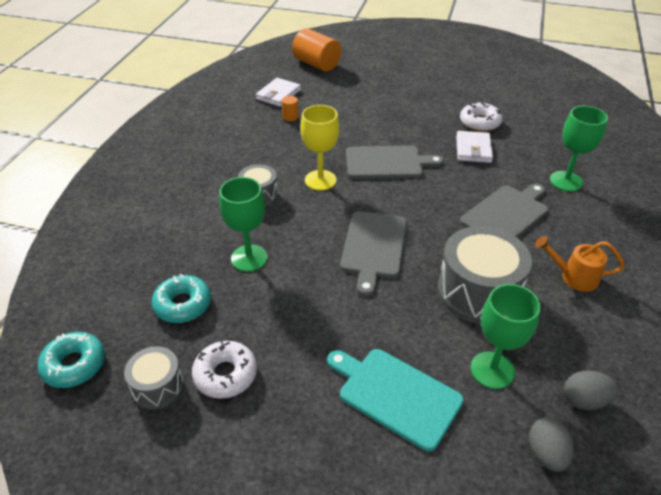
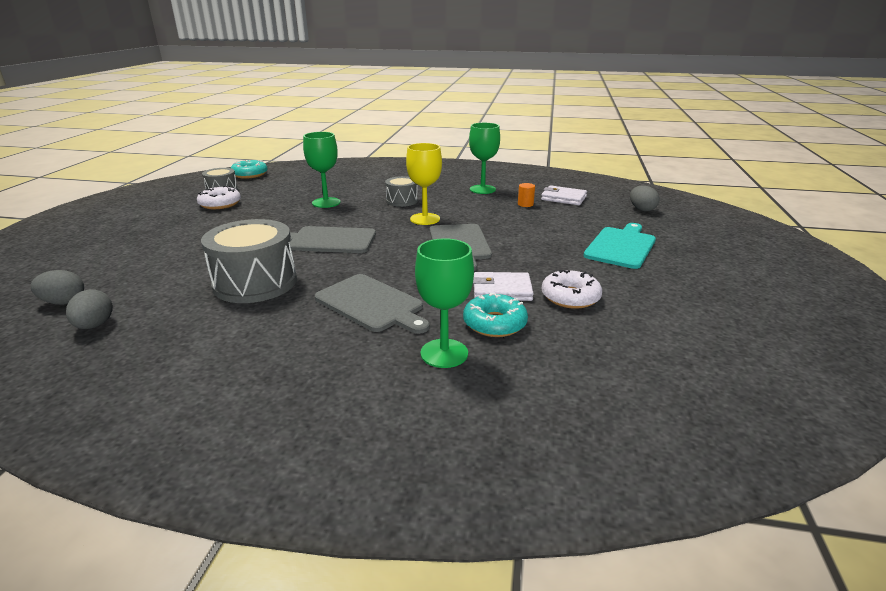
camera: 85 degrees right, 15 degrees down
turquoise donut [151,274,211,323] -> turquoise donut moved to [463,293,528,337]
orange cylinder [292,28,341,72] -> grey egg [630,186,660,211]
turquoise cutting board [327,349,464,452] -> turquoise cutting board moved to [583,223,656,269]
green goblet [471,284,541,389] -> green goblet moved to [469,123,500,194]
orange watering can [535,236,625,292] -> none

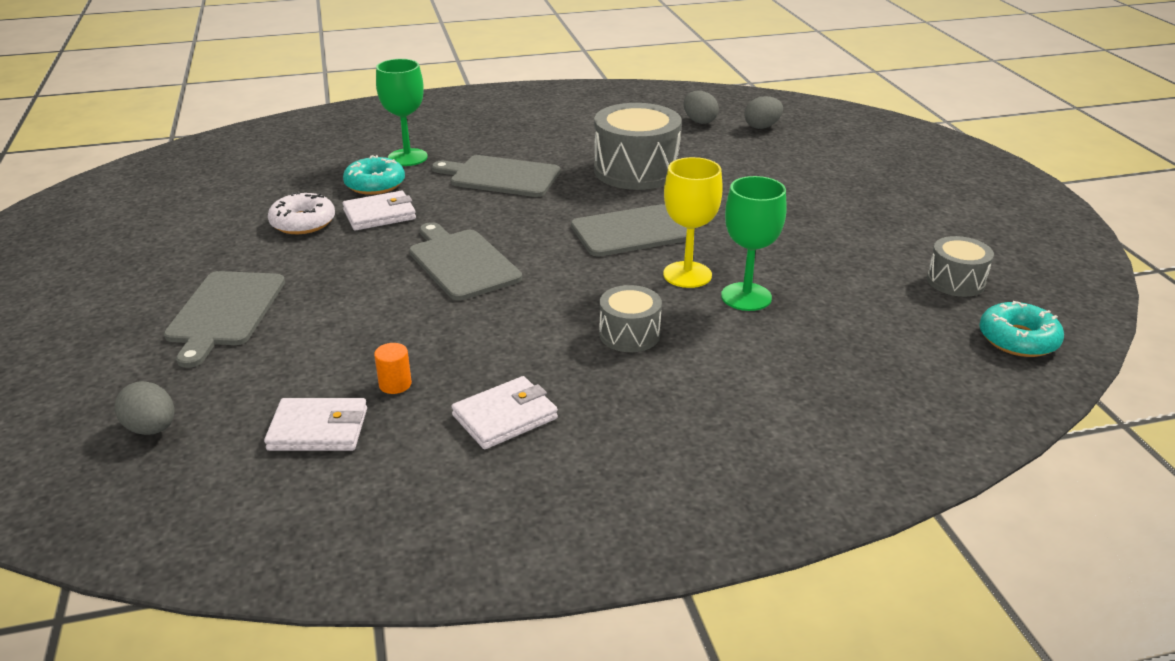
camera: 155 degrees right, 5 degrees up
white donut [197,186,241,209] -> none
yellow goblet [406,143,442,225] -> yellow goblet moved to [663,157,723,288]
green goblet [469,123,500,194] -> white wallet [451,376,558,449]
turquoise cutting board [583,223,656,269] -> grey cutting board [164,271,285,368]

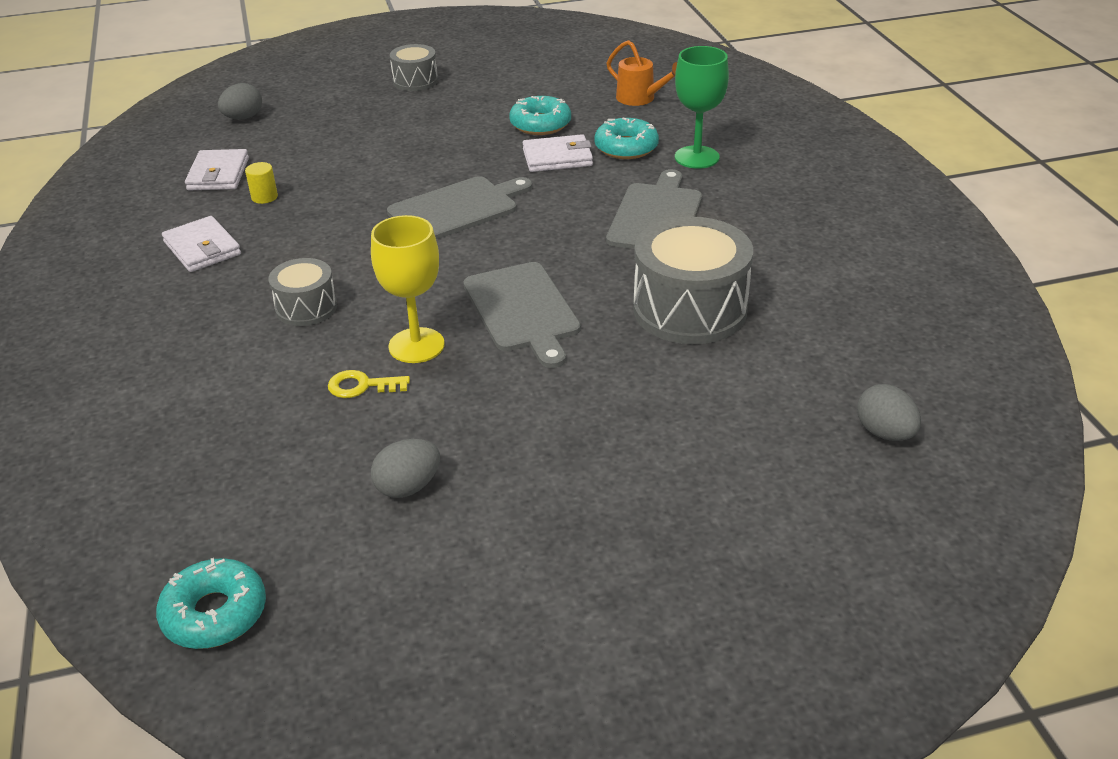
camera: 90 degrees right, 5 degrees up
grey cutting board [164,271,285,368] -> none
white donut [268,191,335,234] -> turquoise donut [509,96,571,135]
white wallet [342,191,416,231] -> white wallet turned 75 degrees counterclockwise [523,134,593,172]
orange cylinder [374,343,412,394] -> yellow cylinder [245,162,278,204]
grey egg [684,91,719,124] -> grey egg moved to [371,439,440,498]
green goblet [721,176,786,311] -> yellow key [328,370,410,398]
grey drum [927,236,994,297] -> grey drum moved to [390,44,438,91]
none -> orange watering can [607,40,677,106]

